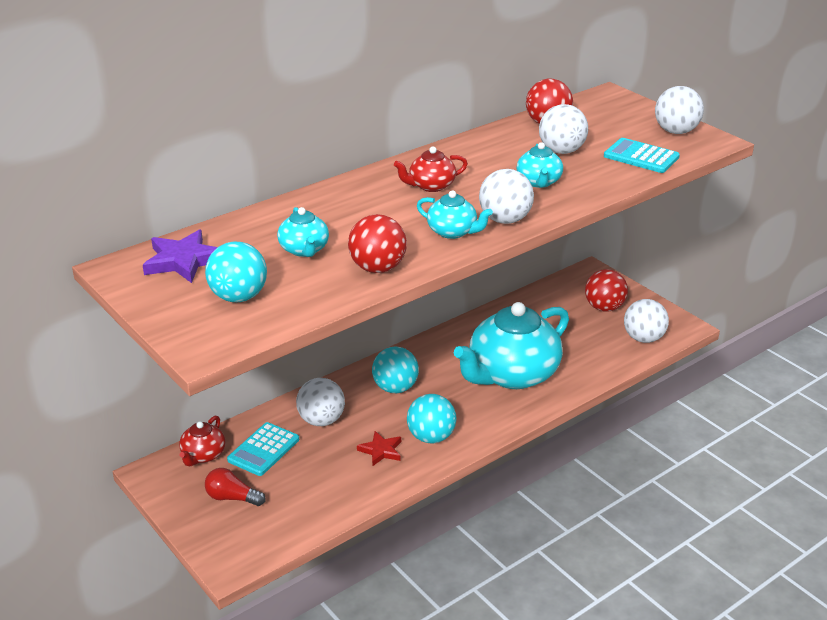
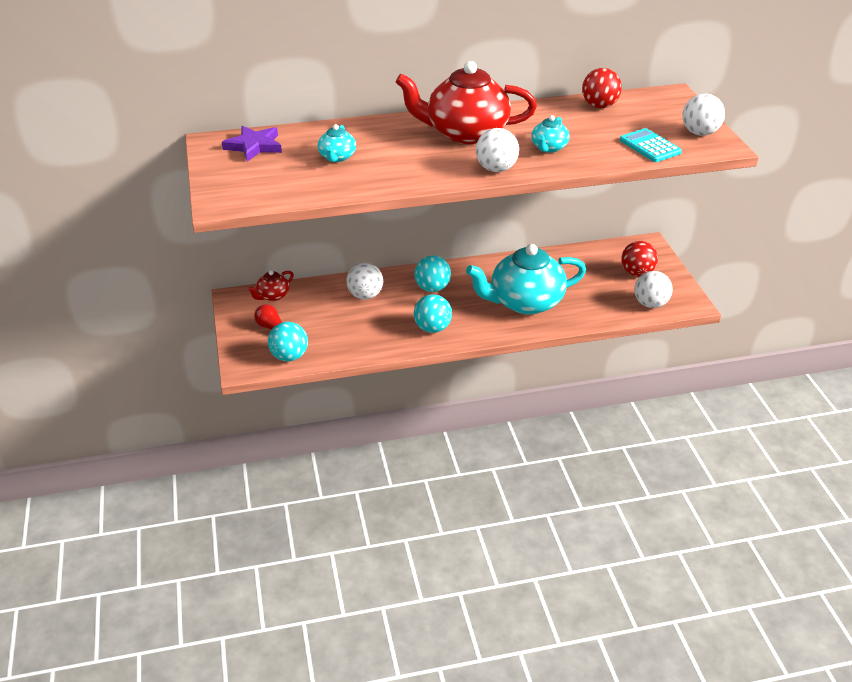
camera: 25 degrees right, 5 degrees up
turquoise ball [205,242,267,302] -> turquoise ball moved to [268,322,308,361]
turquoise calculator [227,422,299,476] -> none
red ball [348,214,407,273] -> none
red star [357,431,401,466] -> none
red teapot [394,147,468,192] -> red teapot [395,61,537,144], size x2.22
turquoise teapot [417,190,493,239] -> none
white ball [539,104,588,154] -> none

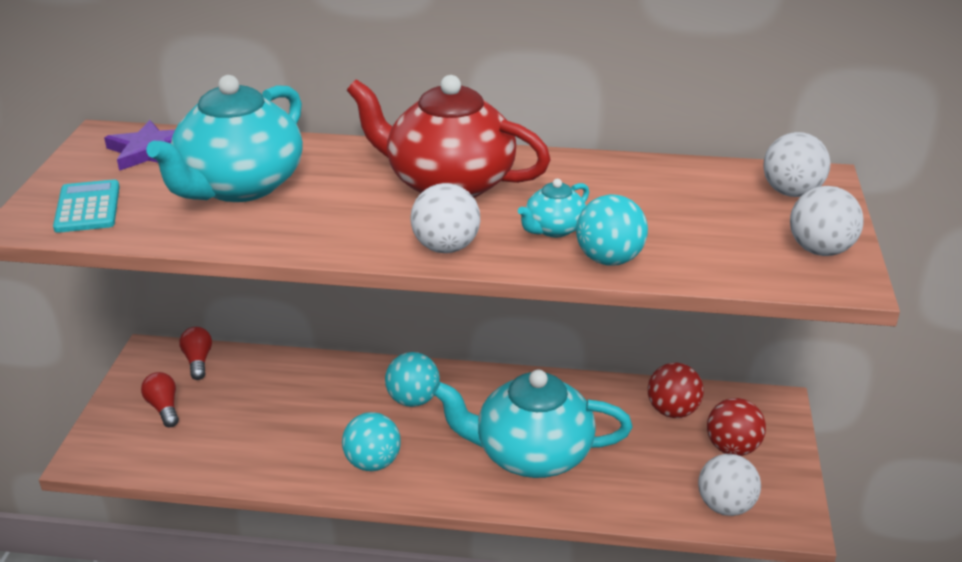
camera: 20 degrees right, 5 degrees down
red teapot [248,270,294,301] -> red light bulb [179,327,212,380]
turquoise ball [268,322,308,361] -> turquoise ball moved to [576,194,648,266]
turquoise teapot [318,124,356,162] -> turquoise teapot [146,75,303,202], size x2.22
white ball [346,263,383,300] -> white ball moved to [763,132,831,197]
red ball [582,68,622,108] -> red ball moved to [648,363,704,418]
turquoise calculator [620,128,682,162] -> turquoise calculator moved to [53,180,120,233]

